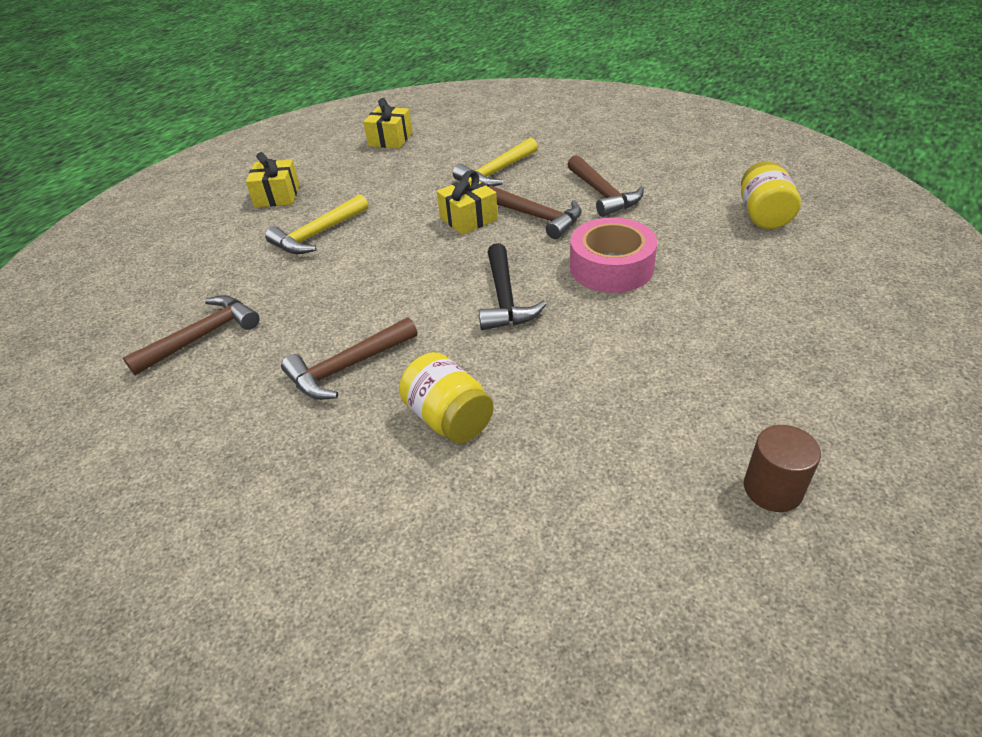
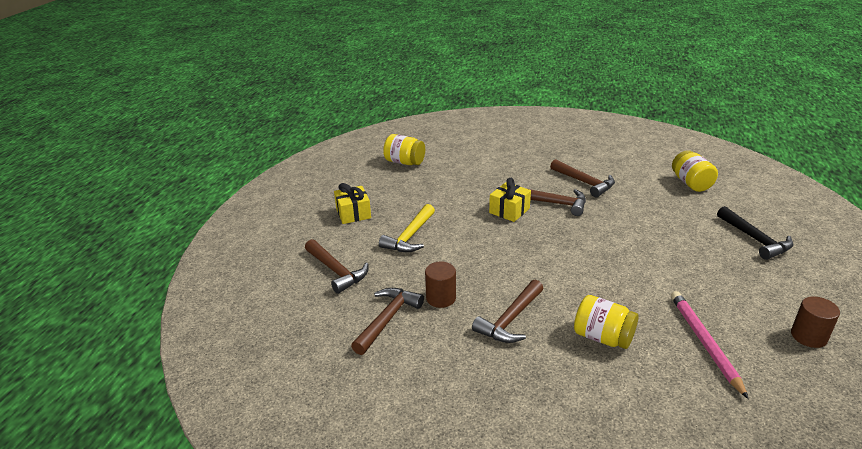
camera: 20 degrees left, 10 degrees down
yellow gift [363,98,413,149] -> yellow jar [383,134,425,165]
yellow hammer [453,138,538,186] -> none
black hammer [479,243,547,330] -> black hammer moved to [717,206,793,260]
pink tape [570,217,657,293] -> none
none -> brown hammer [305,239,368,294]
none -> brown cylinder [425,262,456,308]
none -> pink pencil [671,291,749,399]

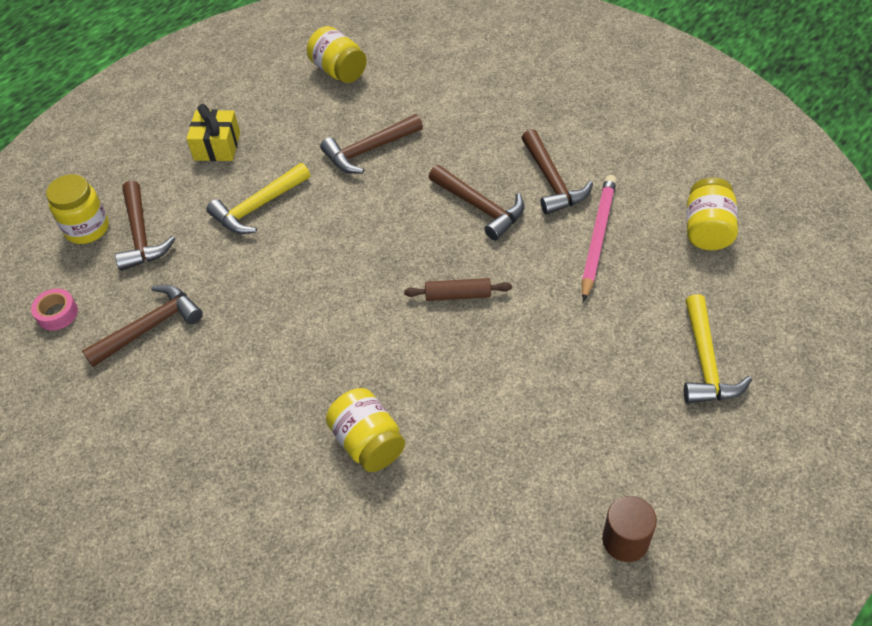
camera: 25 degrees right, 20 degrees up
brown cylinder [425,262,456,308] -> none
brown hammer [472,279,544,343] -> brown hammer moved to [320,114,423,174]
yellow gift [489,178,531,222] -> none
pink pencil [671,291,749,399] -> pink pencil moved to [582,175,617,302]
black hammer [717,206,793,260] -> yellow hammer [684,294,752,403]
none -> pink tape [31,289,78,331]
none -> yellow jar [46,174,109,244]
none -> brown rolling pin [404,278,512,301]

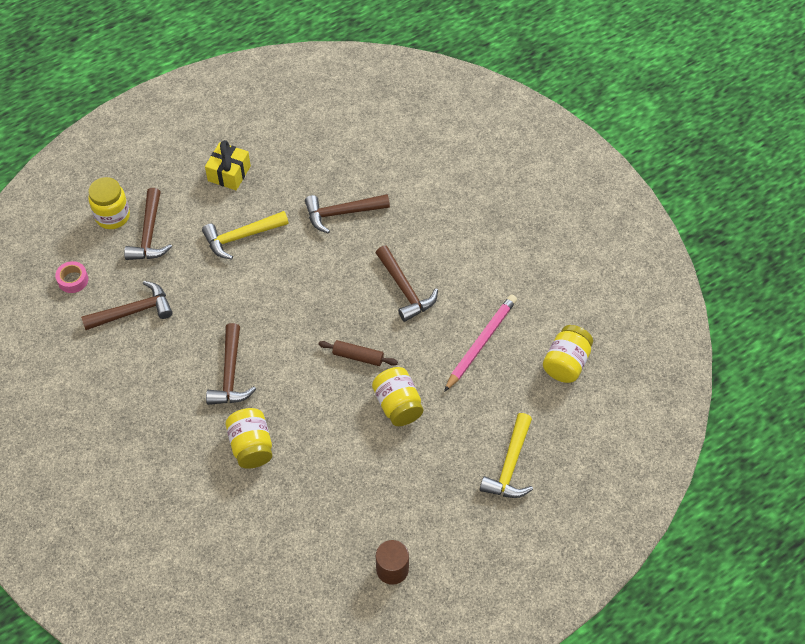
camera: 15 degrees right, 5 degrees up
yellow jar [307,26,367,83] -> yellow jar moved to [372,367,423,426]
brown hammer [522,129,593,215] -> brown hammer moved to [206,323,256,405]

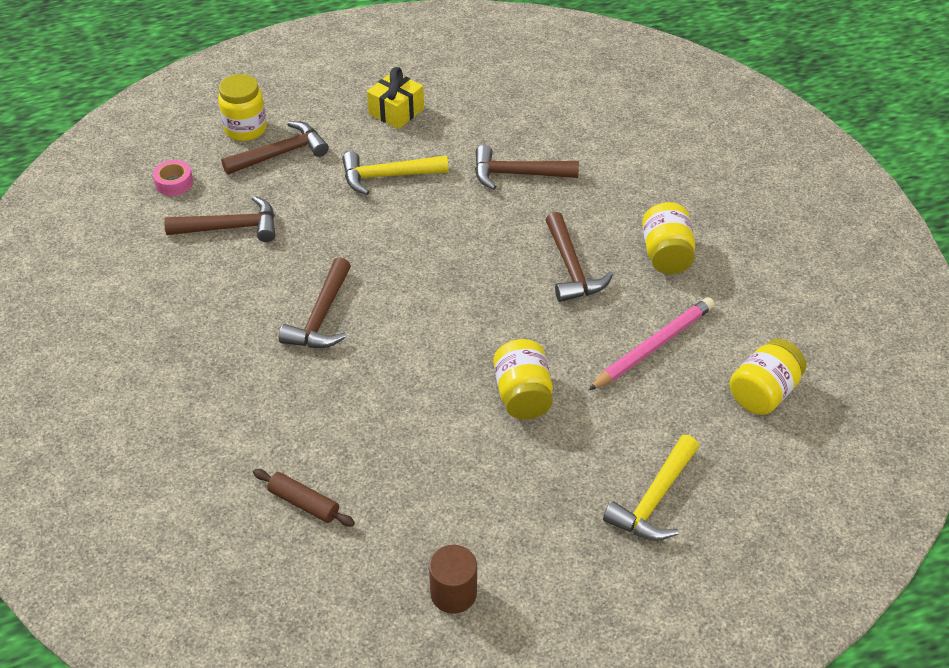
camera: 15 degrees right, 10 degrees down
brown hammer [124,188,172,260] -> brown hammer turned 135 degrees counterclockwise [221,121,329,175]
yellow jar [226,408,272,469] -> yellow jar moved to [642,202,695,274]
brown rolling pin [318,340,398,366] -> brown rolling pin moved to [253,469,355,527]

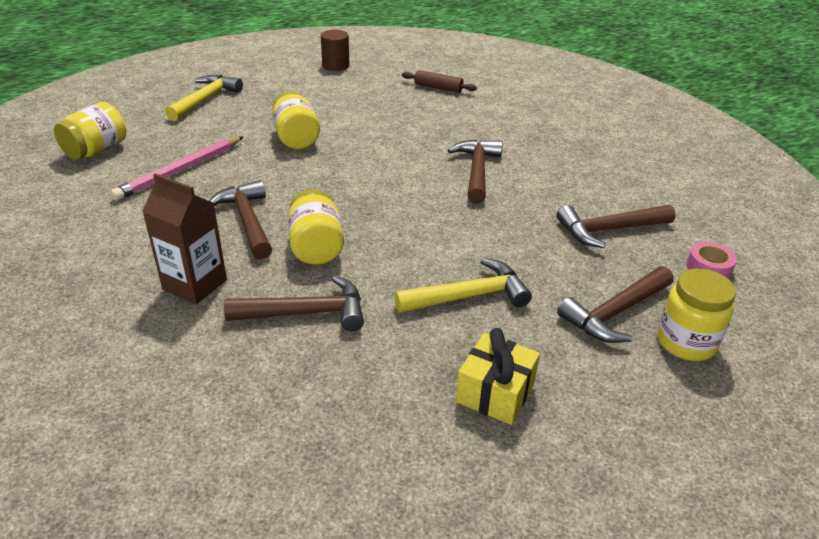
camera: 170 degrees right, 10 degrees down
yellow jar [642,202,695,274] -> yellow jar moved to [287,189,344,265]
none -> brown carton [142,173,227,304]

